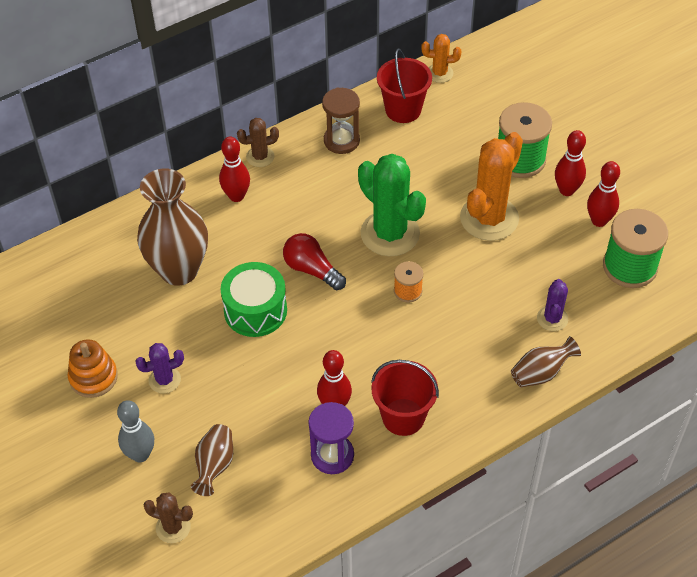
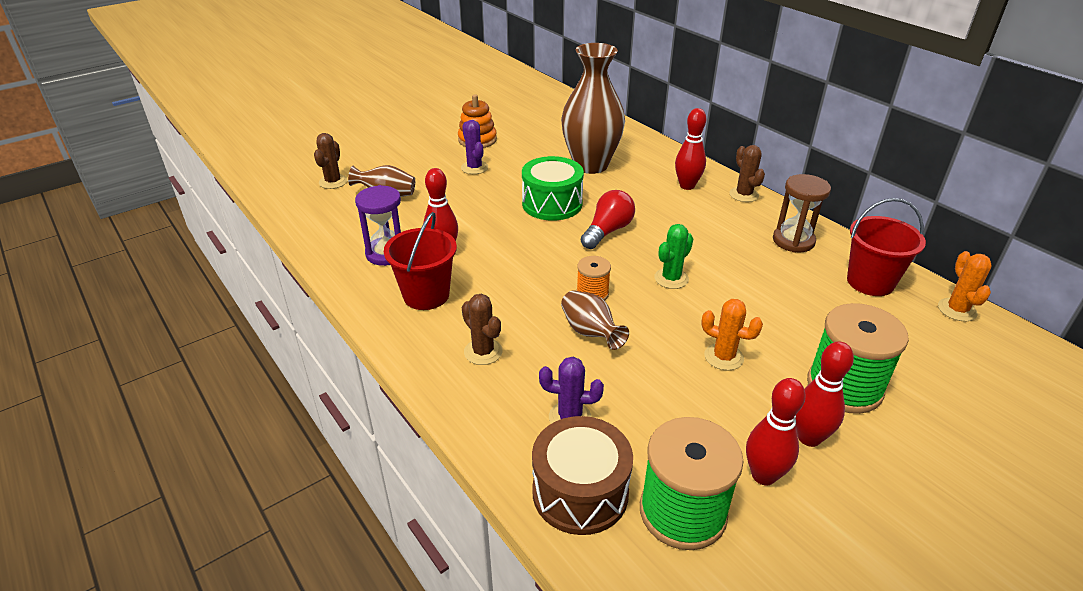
camera: 85 degrees right, 15 degrees down
grey bowling pin [117,400,154,462] -> none
green cactus [358,154,426,256] -> green cactus [654,224,693,289], size x0.50
orange cactus [460,132,523,241] -> orange cactus [701,299,763,370], size x0.50
brown vase [511,336,581,387] -> brown vase moved to [561,290,629,350]
none -> brown cactus [462,294,503,365]
none -> brown drum [532,416,633,535]

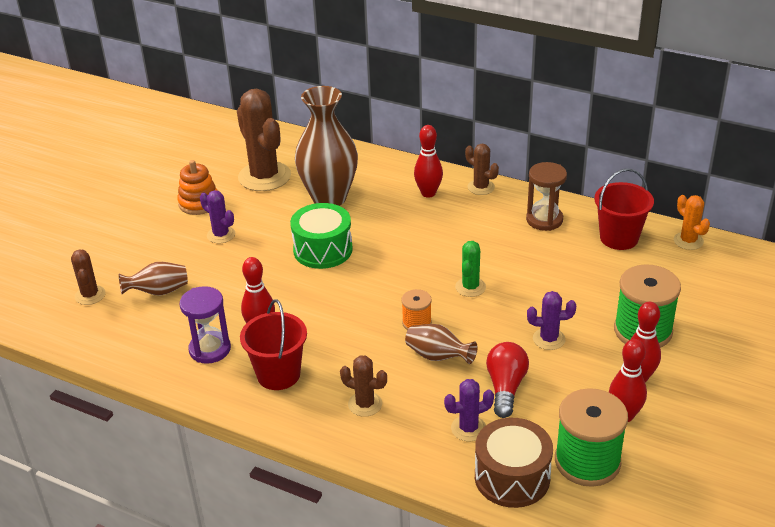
camera: 25 degrees left, 0 degrees up
red light bulb [581,190,635,249] -> red light bulb moved to [486,342,529,418]
orange cactus [701,299,763,370] -> purple cactus [527,291,576,350]
none -> brown cactus [237,89,291,191]

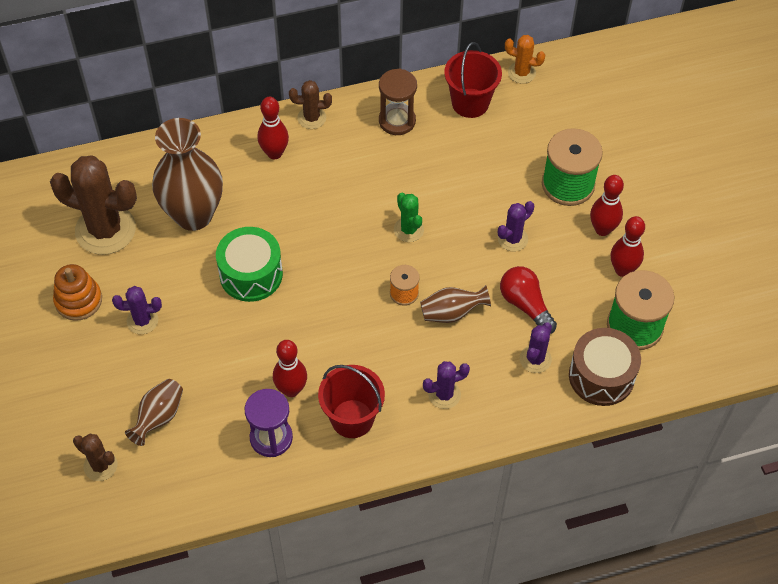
camera: 45 degrees left, 20 degrees up
brown cactus [340,355,387,417] -> purple cactus [423,361,470,409]

